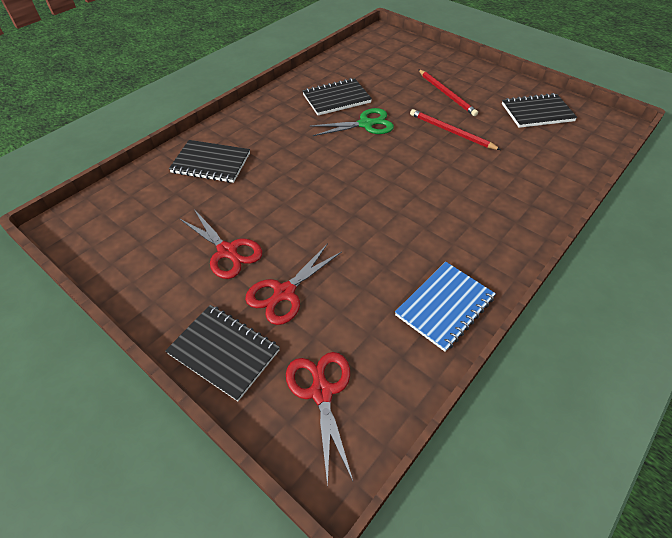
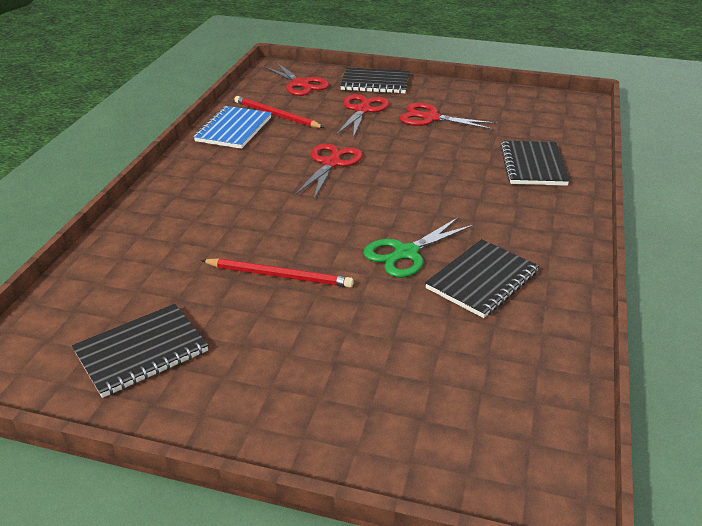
camera: 155 degrees right, 15 degrees down
black notebook [169,140,250,183] -> black notebook turned 75 degrees counterclockwise [500,141,570,186]
red pencil [418,69,478,116] -> red pencil moved to [234,96,324,128]
none -> red scissors [295,143,363,199]

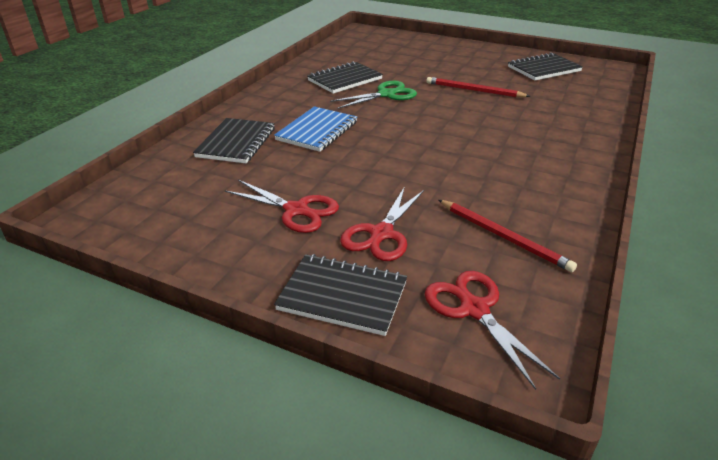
camera: 170 degrees left, 0 degrees up
blue notebook [193,106,271,149] -> blue notebook moved to [274,106,357,152]
red scissors [295,143,363,199] -> none

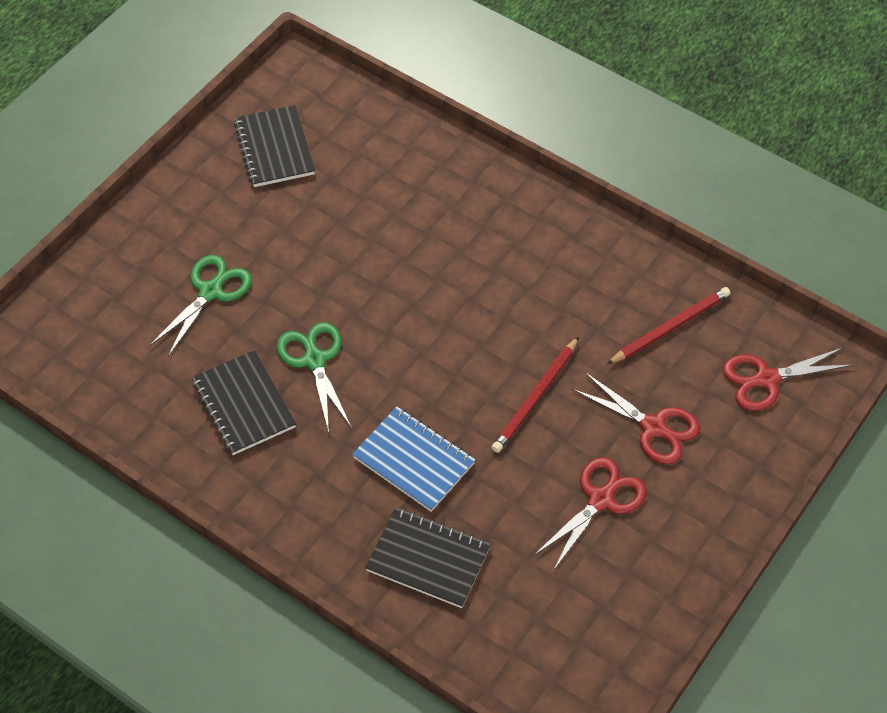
camera: 80 degrees left, 20 degrees up
black notebook [274,254,407,336] -> none
red pencil [427,77,530,98] -> red pencil moved to [491,336,579,453]
none -> green scissors [149,255,252,357]

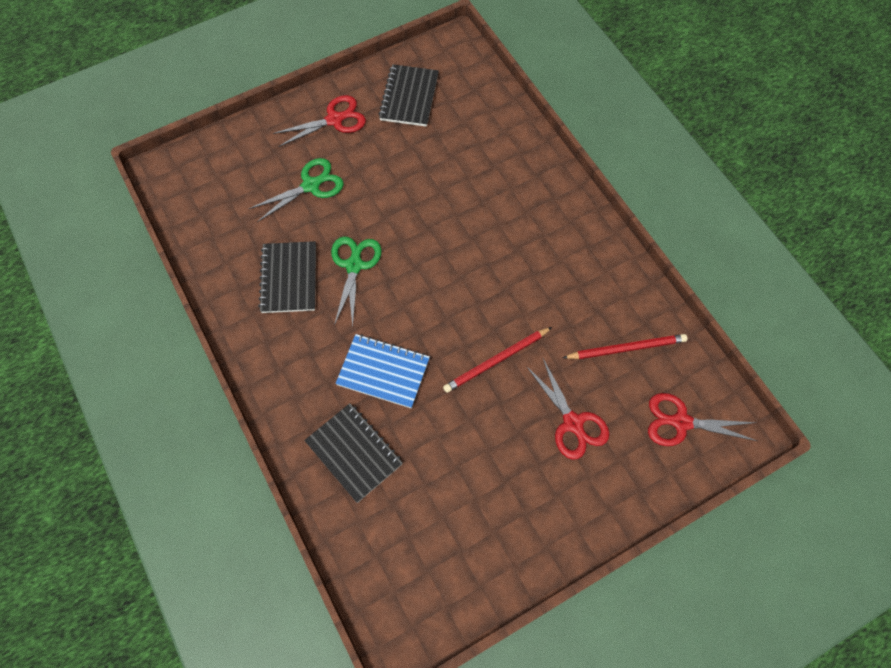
camera: 25 degrees right, 10 degrees up
blue notebook [352,407,475,512] -> blue notebook turned 45 degrees counterclockwise [335,334,430,408]
red scissors [534,457,647,571] -> red scissors moved to [273,95,366,147]

